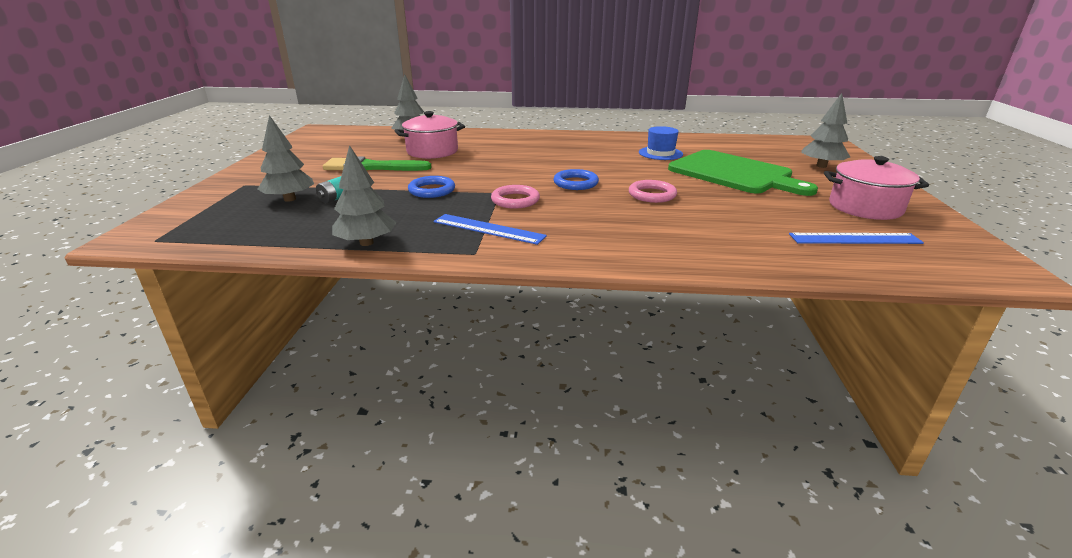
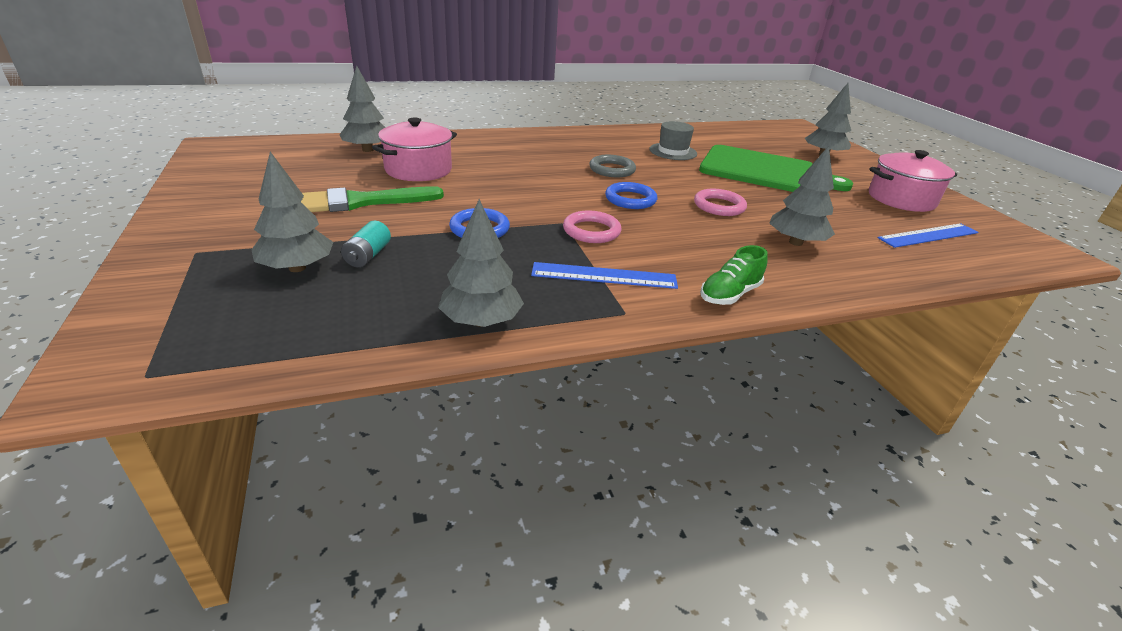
camera: 25 degrees left, 5 degrees up
blue hat [639,126,683,160] -> grey hat [649,121,697,160]
none -> grey ring [589,155,636,177]
none -> green shoe [700,245,768,305]
none -> grey tree [769,146,835,246]

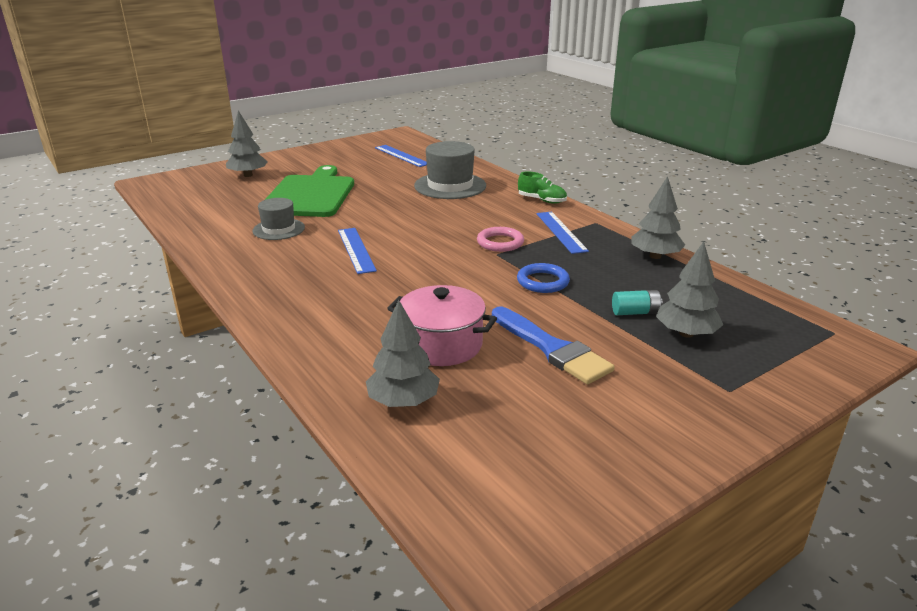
camera: 105 degrees left, 5 degrees down
green brush [301,186,444,212] -> blue brush [492,307,615,384]
grey ring [589,155,636,177] -> blue ruler [338,228,377,274]
blue ring [605,182,657,209] -> none
pink ring [694,189,747,216] -> none
grey tree [769,146,835,246] -> grey hat [414,141,486,199]
pink pot [869,150,957,212] -> none

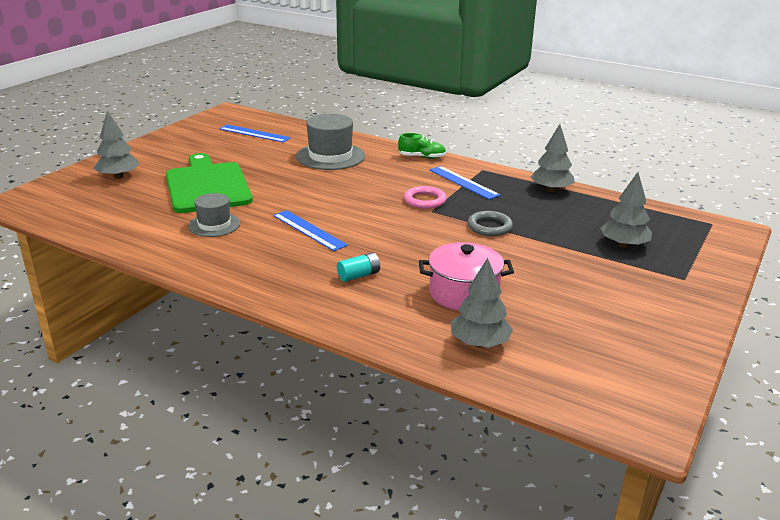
camera: 25 degrees left, 0 degrees up
blue brush [492,307,615,384] -> none
blue ring [517,263,570,293] -> grey ring [468,211,513,236]
turquoise battery [612,290,662,315] -> turquoise battery moved to [337,252,380,282]

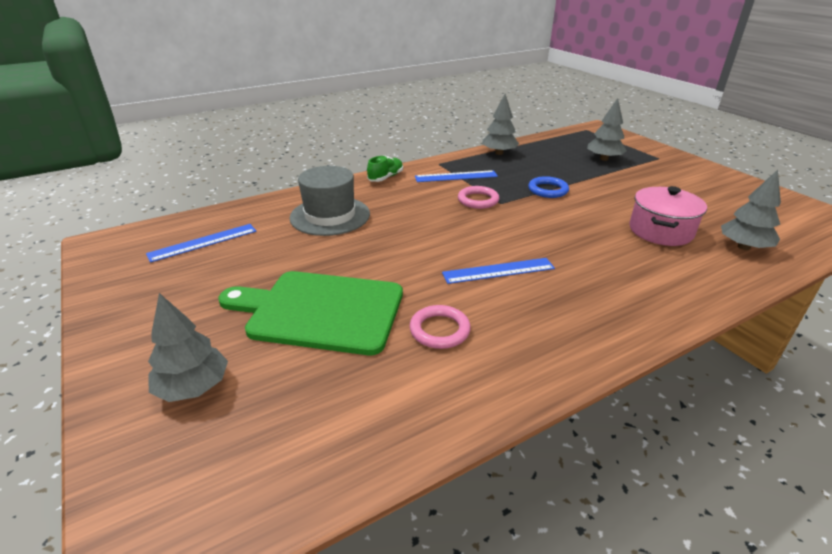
camera: 60 degrees left, 5 degrees up
grey hat [188,193,240,237] -> pink ring [409,305,471,349]
turquoise battery [337,252,380,282] -> none
grey ring [468,211,513,236] -> blue ring [528,176,569,198]

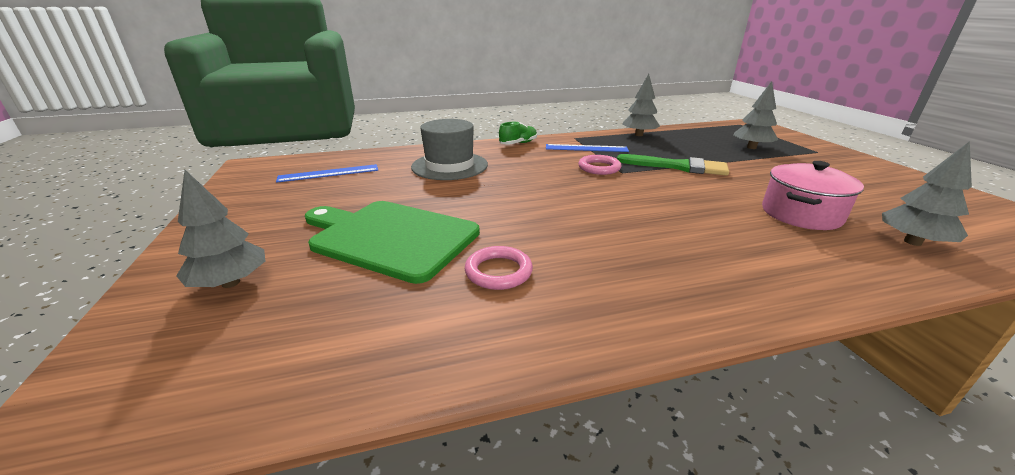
camera: 15 degrees right, 5 degrees down
blue ruler [442,258,555,284] -> none
blue ring [528,176,569,198] -> green brush [617,154,729,176]

